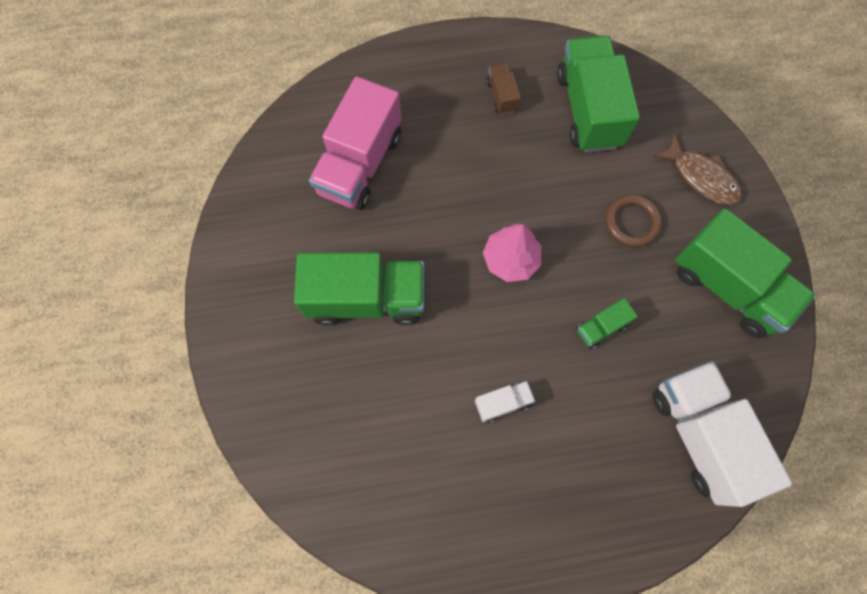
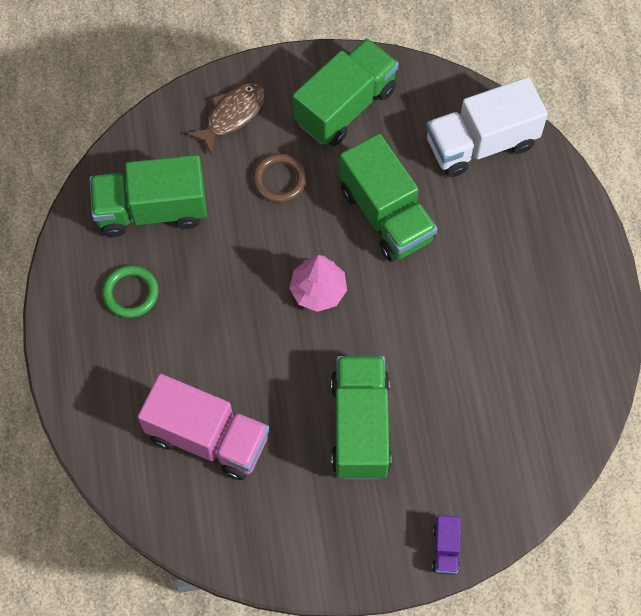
camera: 90 degrees left, 5 degrees down
white truck [475,381,535,423] -> none
brown truck [486,64,521,115] -> green ring [102,265,159,318]
green truck [576,298,638,349] -> green truck [339,134,437,262], size x2.24
none -> purple truck [432,515,461,575]

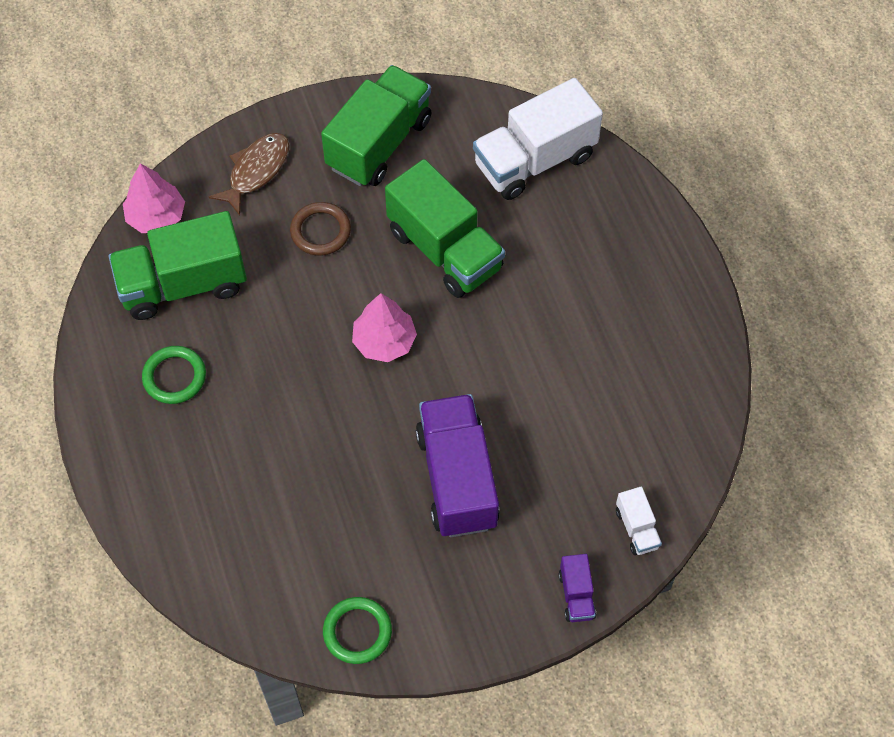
camera: 10 degrees left, 5 degrees down
pink truck [138,374,269,480] -> none
green truck [331,356,392,479] -> purple truck [416,394,500,537]
none -> pink tree [123,163,185,233]
none -> green ring [323,597,392,664]
none -> white truck [616,487,662,555]

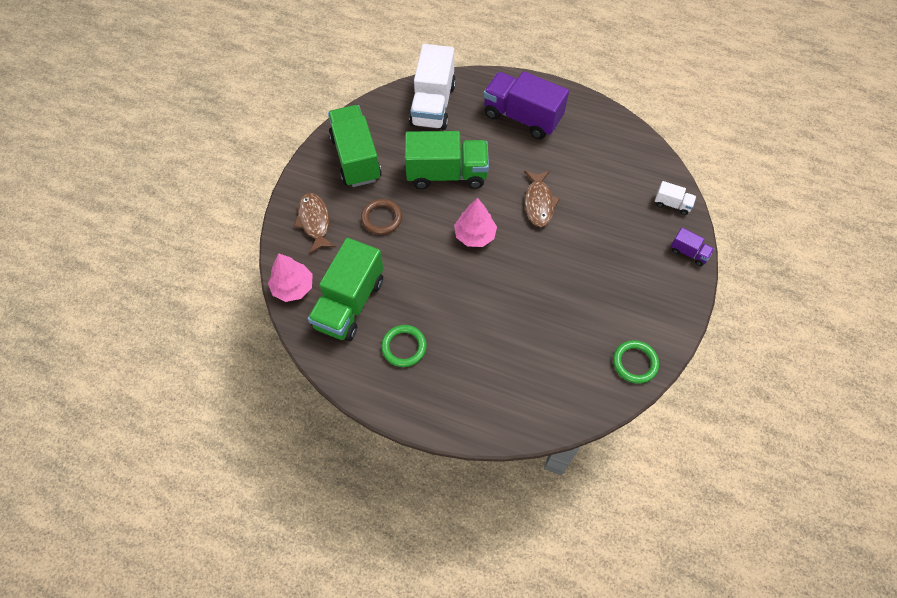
camera: 50 degrees left, 0 degrees up
purple truck [416,394,500,537] -> purple truck moved to [483,71,569,139]
none -> brown fish [524,171,560,227]

